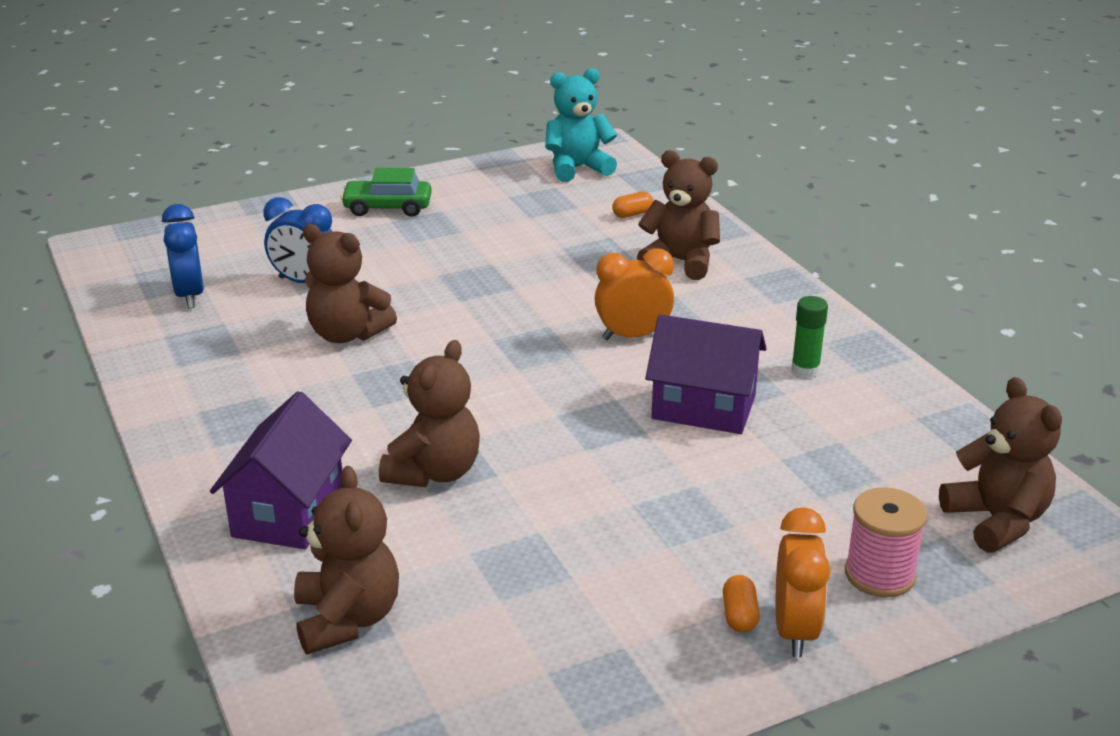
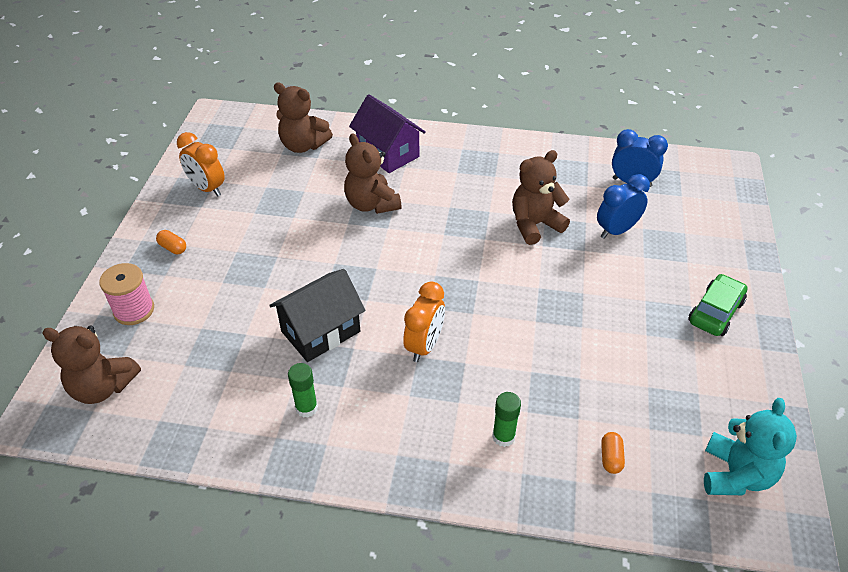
camera: 125 degrees right, 15 degrees up
brown teddy bear [637,150,720,280] -> green glue stick [492,392,521,447]
purple house [645,314,767,434] -> black house [269,269,366,362]
orange clock [776,507,830,657] -> orange clock moved to [177,132,225,197]

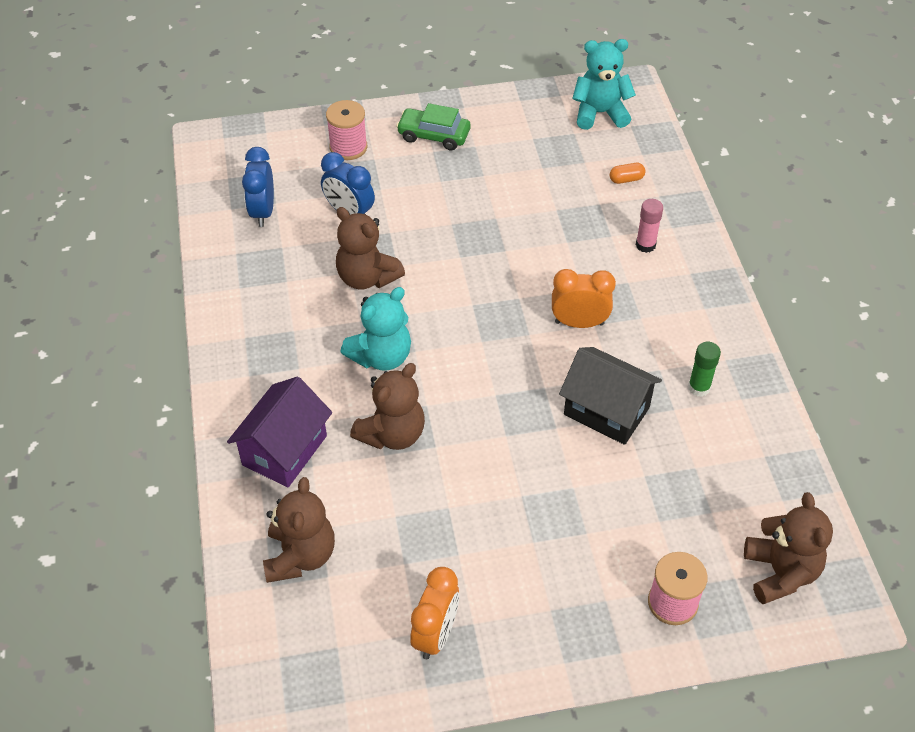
camera: 110 degrees left, 5 degrees up
orange capsule [156,230,186,254] -> none
green glue stick [492,392,521,447] -> pink glue stick [636,199,663,253]
none -> pink spool [326,100,367,160]
none -> turquoise teddy bear [340,287,411,371]

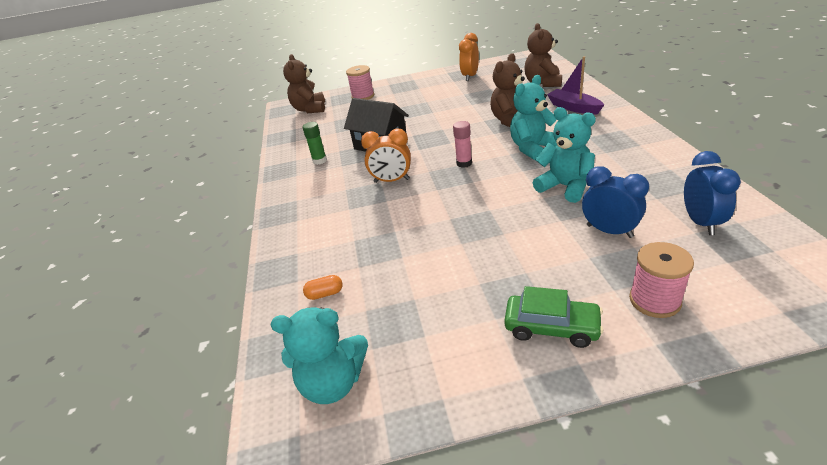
camera: 175 degrees left, 15 degrees down
purple house [227,377,332,487] -> purple boat [547,56,604,114]
brown teddy bear [336,207,405,290] -> turquoise teddy bear [532,107,596,203]
pink glue stick [636,199,663,253] -> pink glue stick moved to [453,121,472,168]

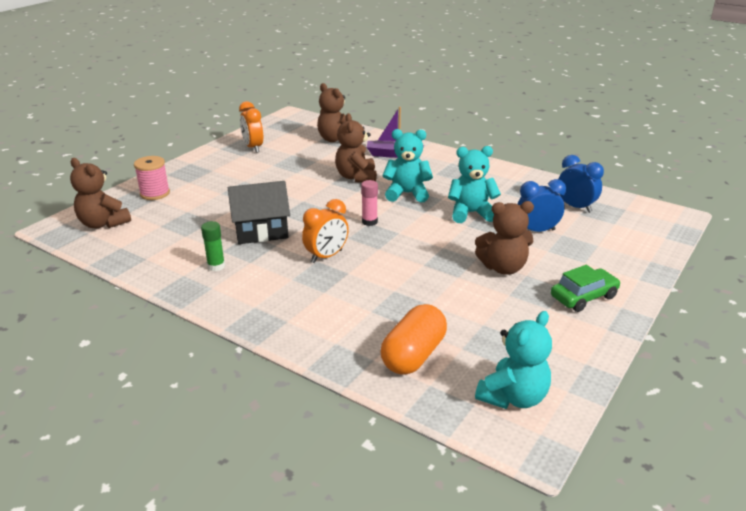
camera: 50 degrees left, 5 degrees down
orange capsule [303,275,343,300] -> orange capsule [381,304,447,375], size x2.30
turquoise teddy bear [510,75,557,160] -> turquoise teddy bear turned 90 degrees clockwise [383,129,433,203]
pink spool [629,242,694,318] -> none
none -> brown teddy bear [475,201,534,275]

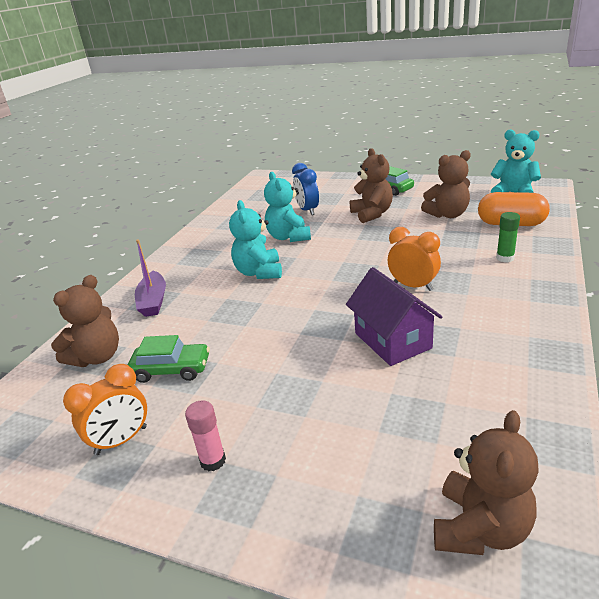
camera: 100 degrees left, 0 degrees up
pink spool [134,156,170,200] -> none
green glue stick [201,221,225,271] -> green glue stick moved to [496,212,520,262]
black house [228,181,290,244] -> purple house [346,267,443,366]
brown teddy bear [335,113,377,183] -> brown teddy bear moved to [421,150,471,218]
pink glue stick [361,180,378,226] -> pink glue stick moved to [185,400,226,471]
blue clock [558,155,604,213] -> none
none -> green car [127,335,210,383]

